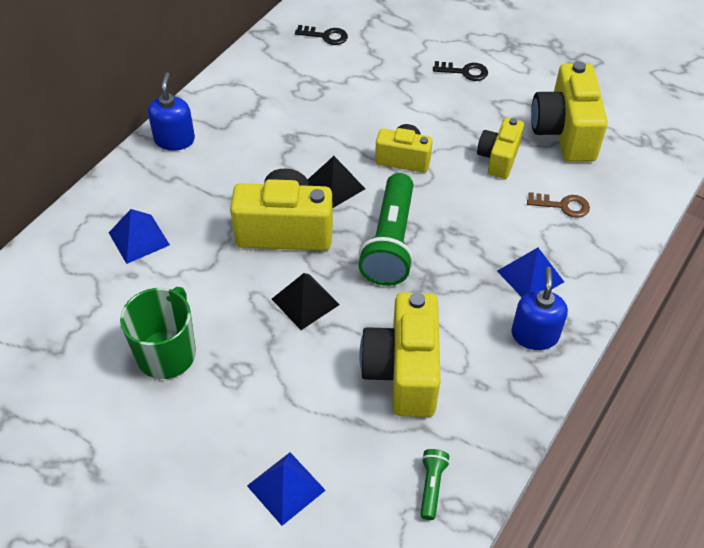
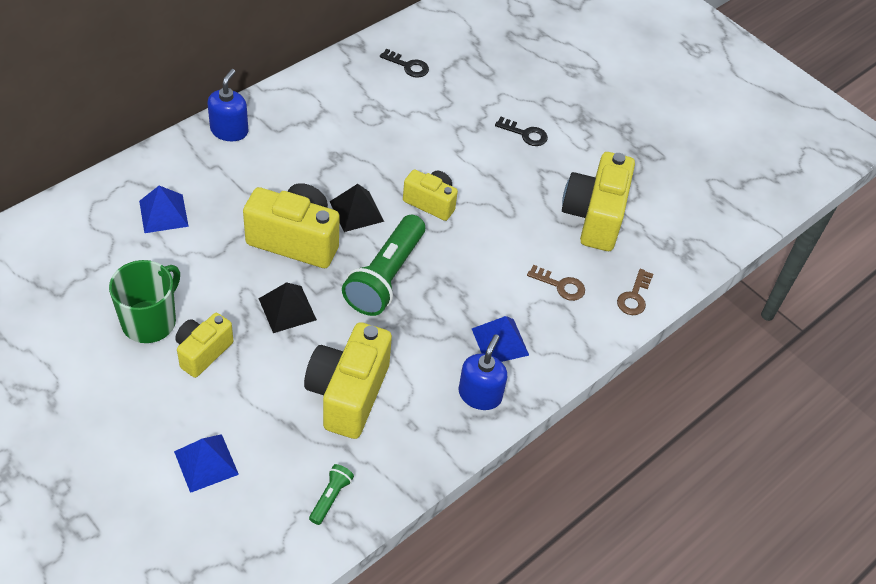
camera: 10 degrees right, 0 degrees up
yellow camera [477,118,524,179] -> yellow camera moved to [175,313,234,378]
none -> brown key [617,269,653,315]

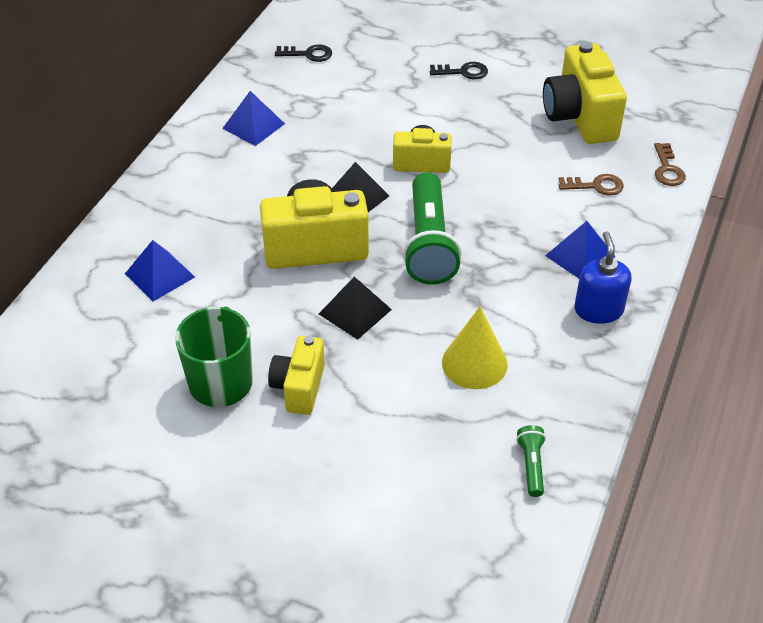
camera: 20 degrees left, 5 degrees down
blue pyramid [174,434,239,493] -> blue pyramid moved to [222,91,285,146]
blue soap dispenser [208,69,248,141] -> none
yellow camera [304,322,392,439] -> yellow cone [442,306,508,389]

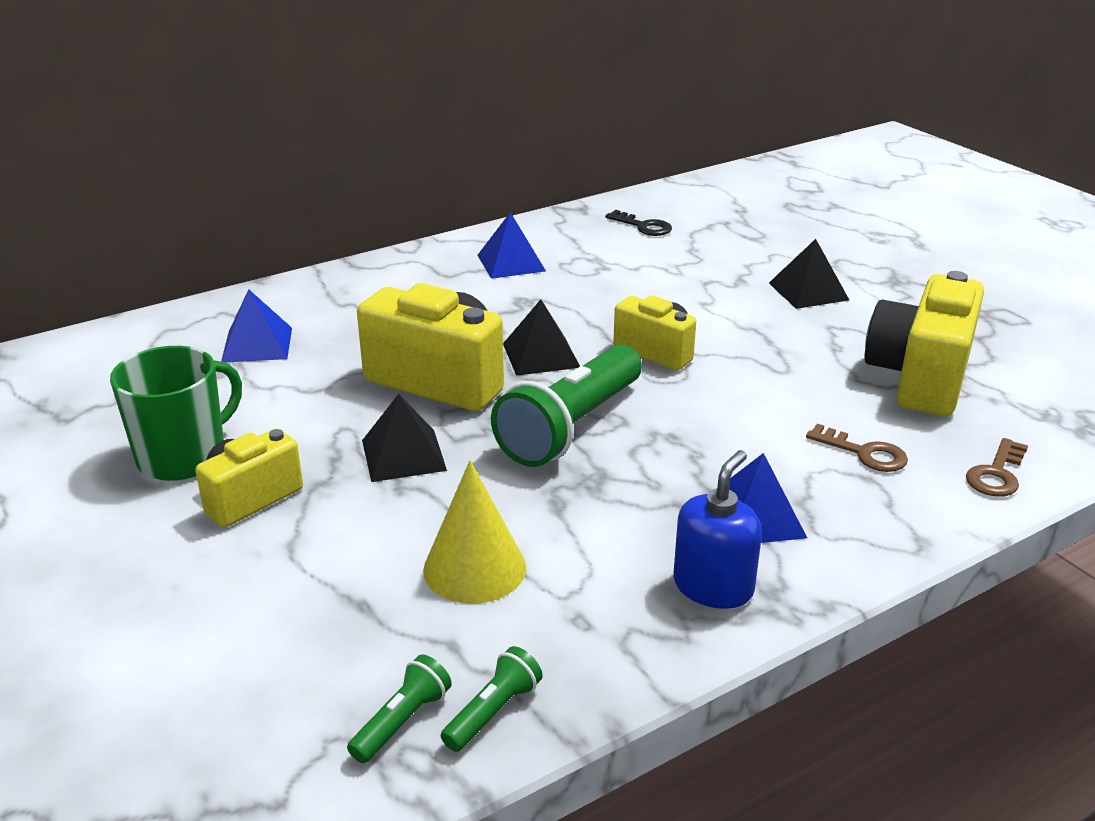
camera: 35 degrees right, 15 degrees down
black key [430,62,488,79] -> black pyramid [769,239,849,309]
none -> green flashlight [441,646,543,752]

